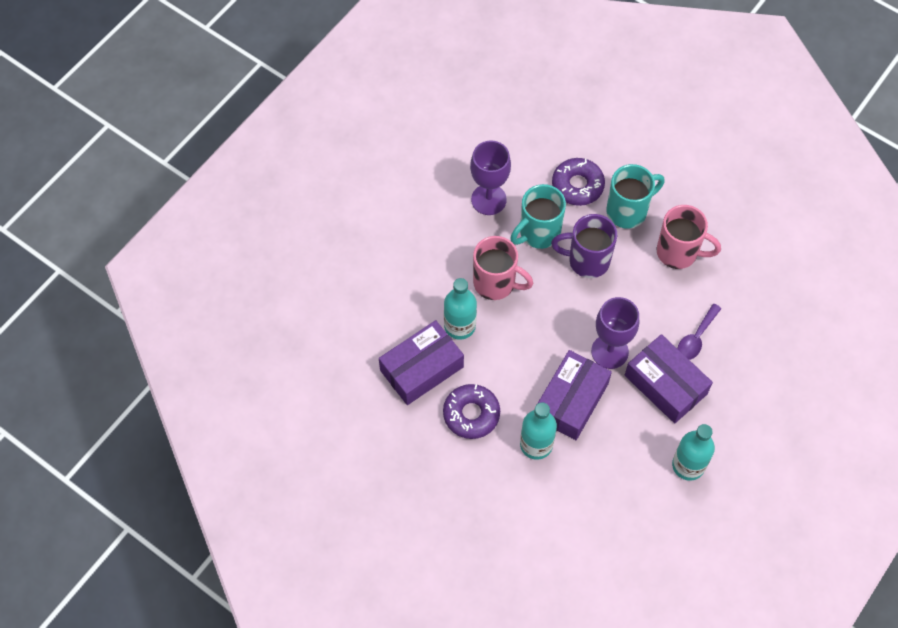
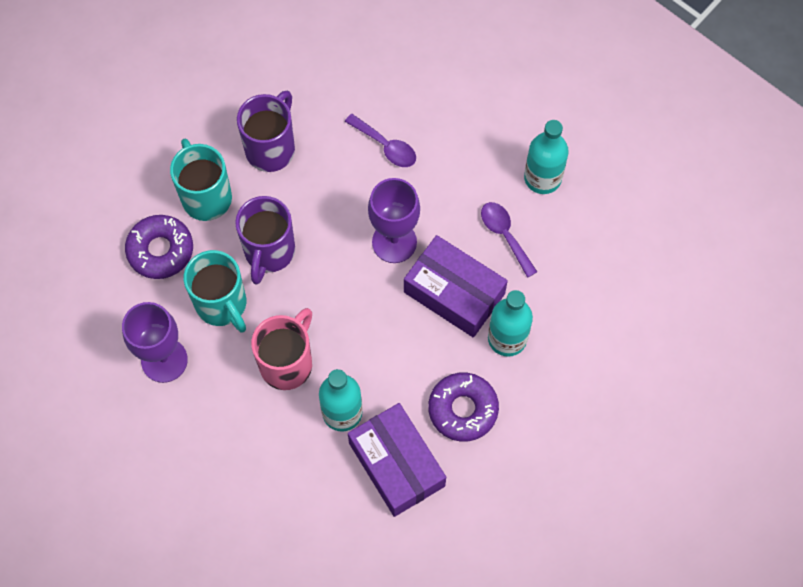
camera: 85 degrees left, 5 degrees up
purple box [625,334,713,423] -> none
pink mug [657,205,721,269] -> purple mug [237,91,295,172]
none -> purple spoon [481,202,537,278]

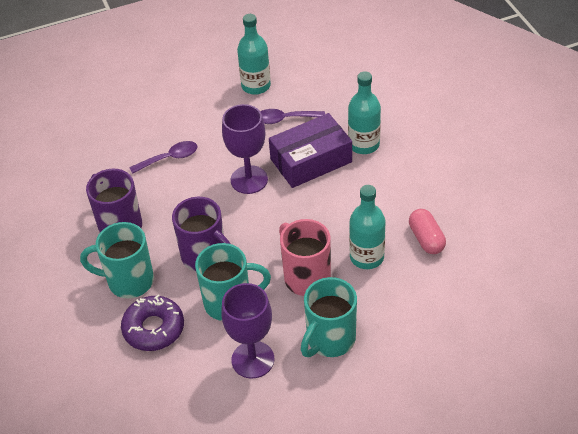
camera: 60 degrees left, 20 degrees down
purple box [348,403,446,517] -> pink capsule [409,209,446,254]
purple donut [428,373,499,442] -> none
none -> turquoise mug [301,277,357,357]

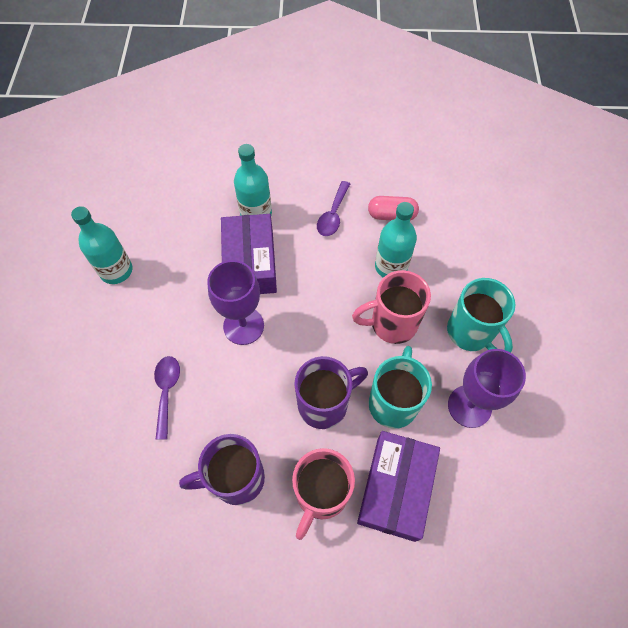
camera: 70 degrees left, 15 degrees up
turquoise mug [80,222,154,298] -> pink mug [292,448,355,540]
purple donut [121,295,184,351] -> purple box [357,431,440,542]
purple spoon [260,109,325,124] -> purple spoon moved to [317,181,350,236]

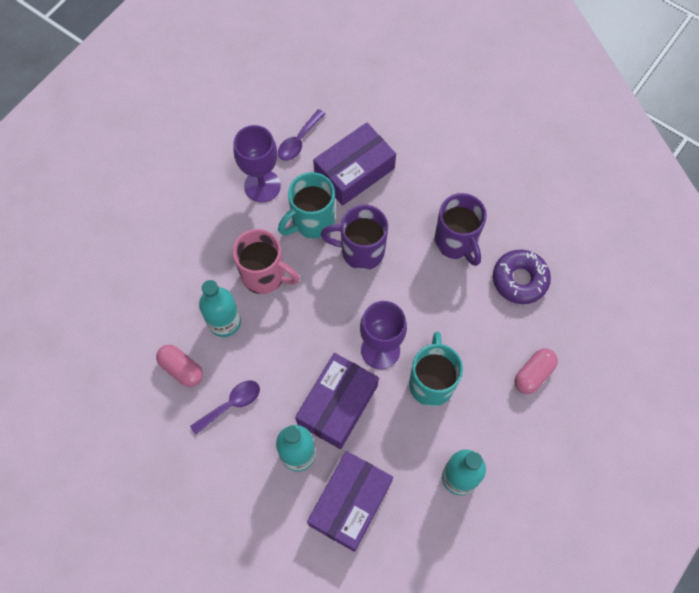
camera: 145 degrees left, 5 degrees up
purple spoon [154,356,180,440] -> purple spoon moved to [278,109,325,161]
purple mug [179,434,265,505] -> purple mug turned 45 degrees clockwise [434,193,487,266]
pink mug [292,448,355,540] -> none
turquoise mug [447,278,515,353] -> turquoise mug moved to [409,331,463,407]
none -> purple box [307,451,393,552]
none -> purple donut [493,250,551,304]
none -> pink capsule [514,348,558,394]

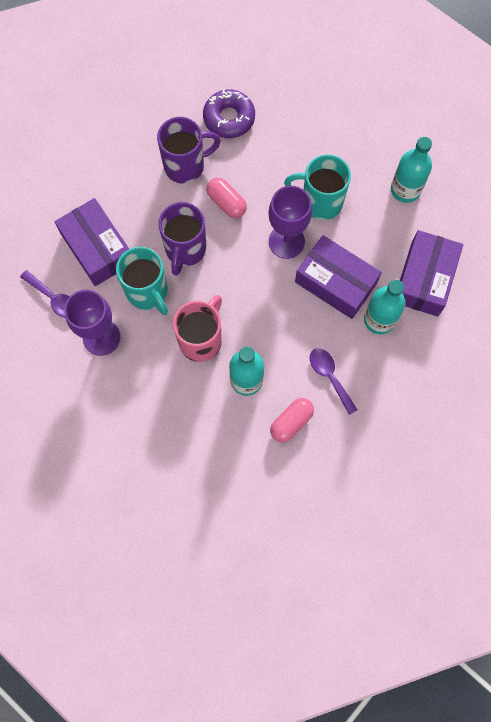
camera: 85 degrees left, 5 degrees up
purple box [307,451,393,552] -> purple box turned 75 degrees clockwise [400,230,463,317]
pink capsule [514,348,558,394] -> pink capsule moved to [206,178,247,218]

